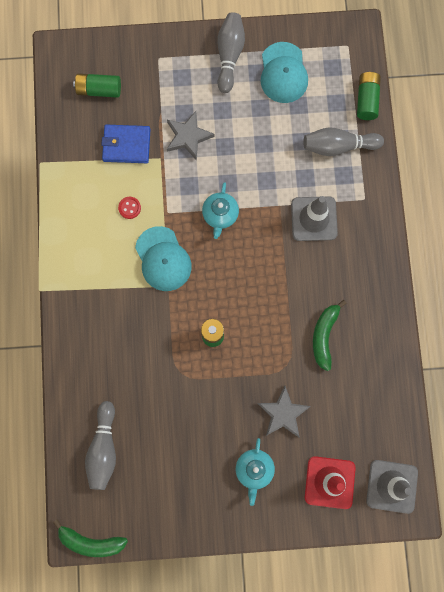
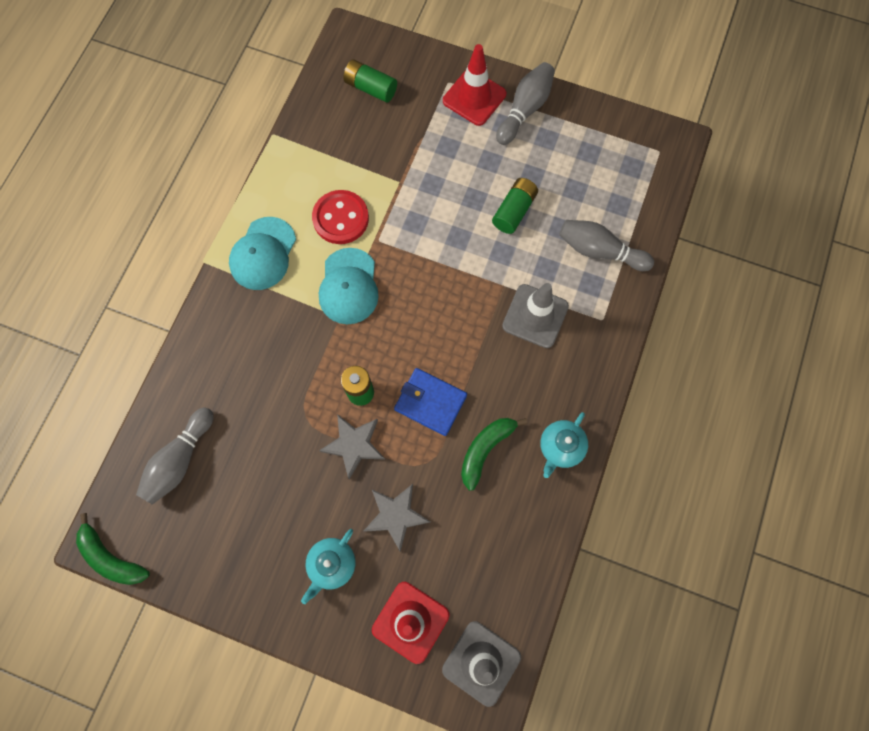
camera: 25 degrees right, 5 degrees down
blue wallet [101,125,150,163] -> blue wallet moved to [394,368,467,436]
red button [118,197,141,219] -> red button [312,190,369,244], size x2.12
grey star [167,111,214,161] -> grey star moved to [319,414,385,479]
turquoise teapot [202,182,239,239] -> turquoise teapot moved to [540,412,588,478]
turquoise cap [261,42,308,103] -> turquoise cap moved to [229,217,296,290]
green battery [357,72,381,120] -> green battery moved to [492,178,538,234]
none -> red traffic cone [443,44,506,126]

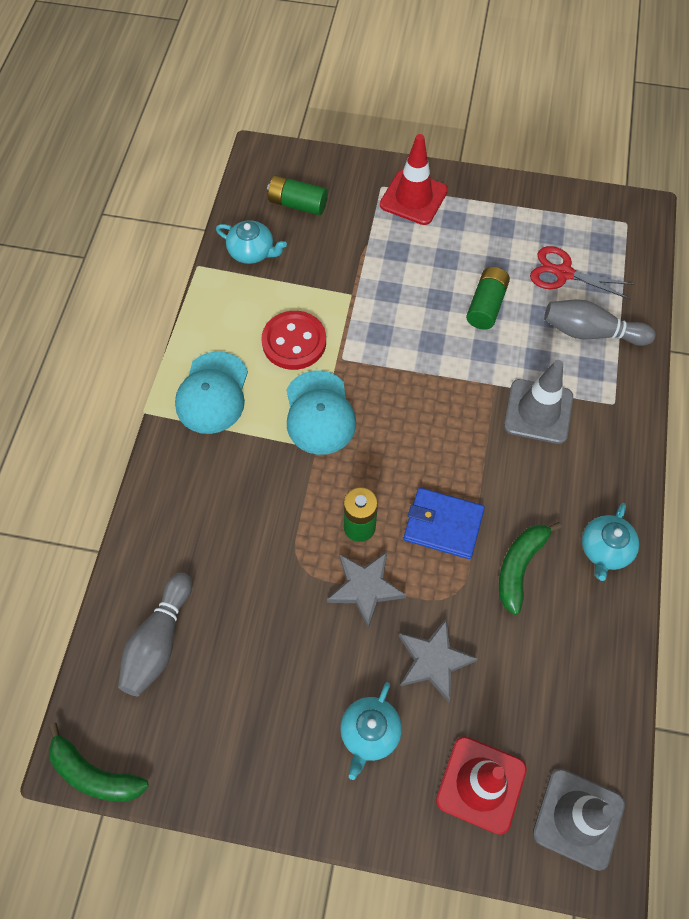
camera: 10 degrees left, 10 degrees down
grey bowling pin [496,62,555,145] -> none
none -> turquoise teapot [216,220,287,264]
none -> red scissors [530,246,634,299]

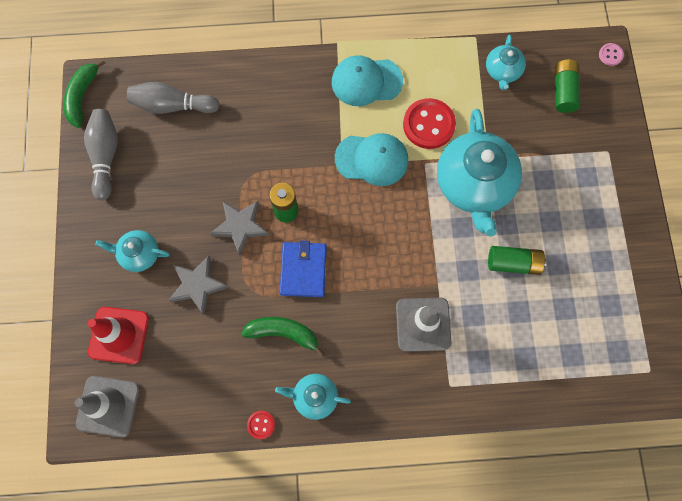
camera: 75 degrees right, 10 degrees up
turquoise cap [286,370,356,455] -> turquoise cap turned 150 degrees counterclockwise [335,133,409,186]
red traffic cone [380,134,448,225] -> none
red scissors [530,246,634,299] -> none
grey bowling pin [544,299,656,346] -> grey bowling pin moved to [84,109,118,201]
none -> red button [247,411,275,439]
none -> turquoise teapot [437,109,522,236]
none -> pink button [599,43,624,66]

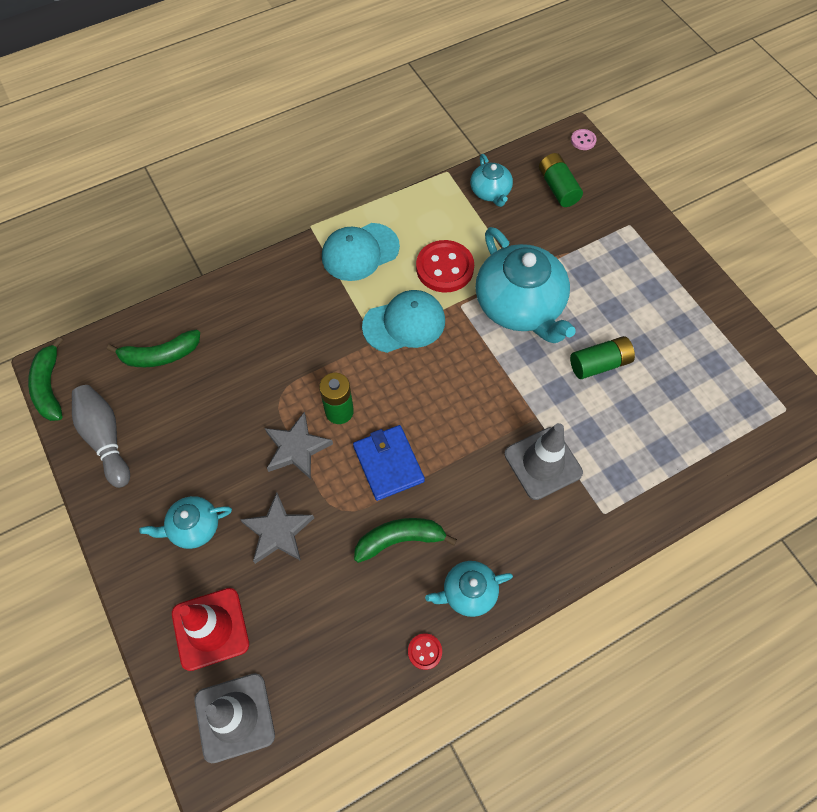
camera: 25 degrees left, 10 degrees down
grey bowling pin [127,82,220,114] -> green banana [107,330,200,367]

